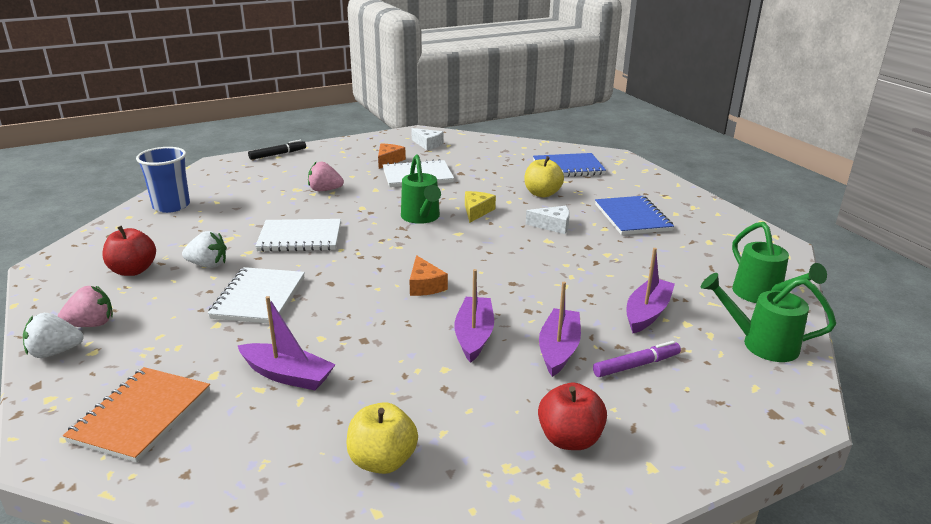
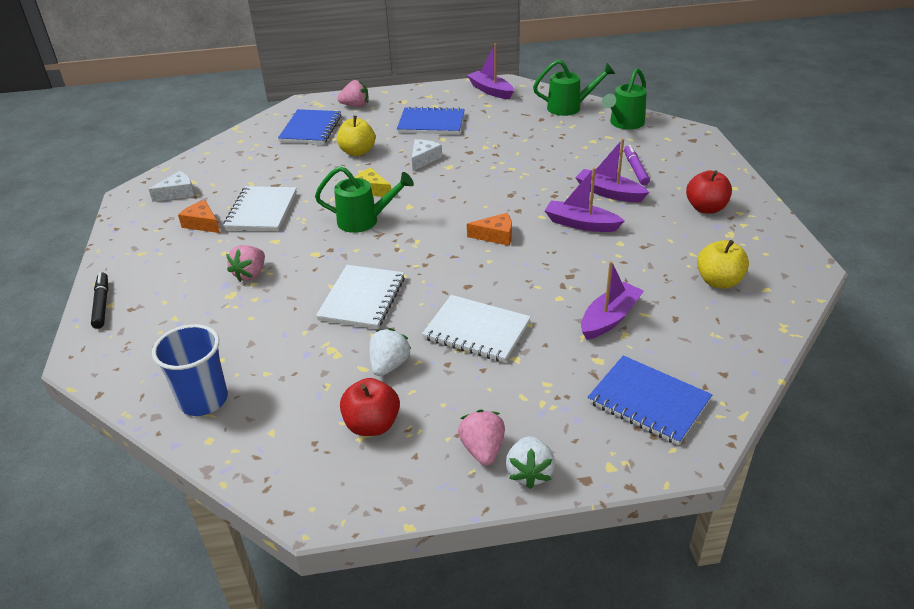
camera: 70 degrees left, 10 degrees up
orange notebook [63,367,210,463] -> blue notebook [588,355,712,445]
purple boat [627,248,675,333] -> purple boat moved to [467,43,514,99]
none -> pink strawberry [337,80,368,107]

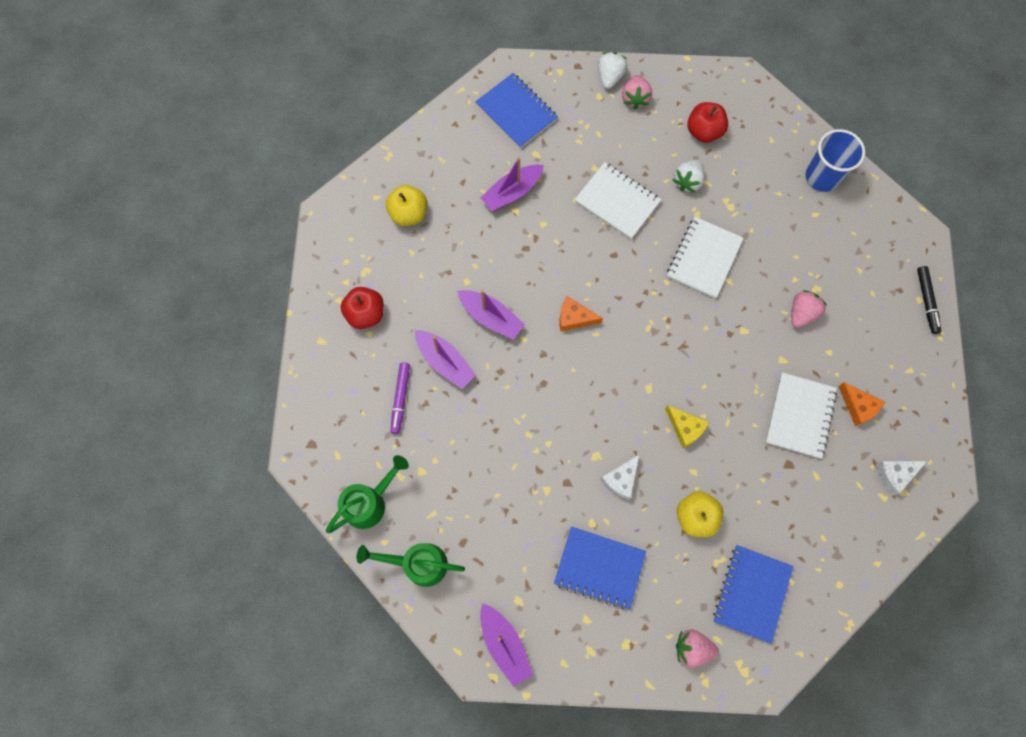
camera: 170 degrees left, 35 degrees up
green watering can [315,166,414,233] -> none

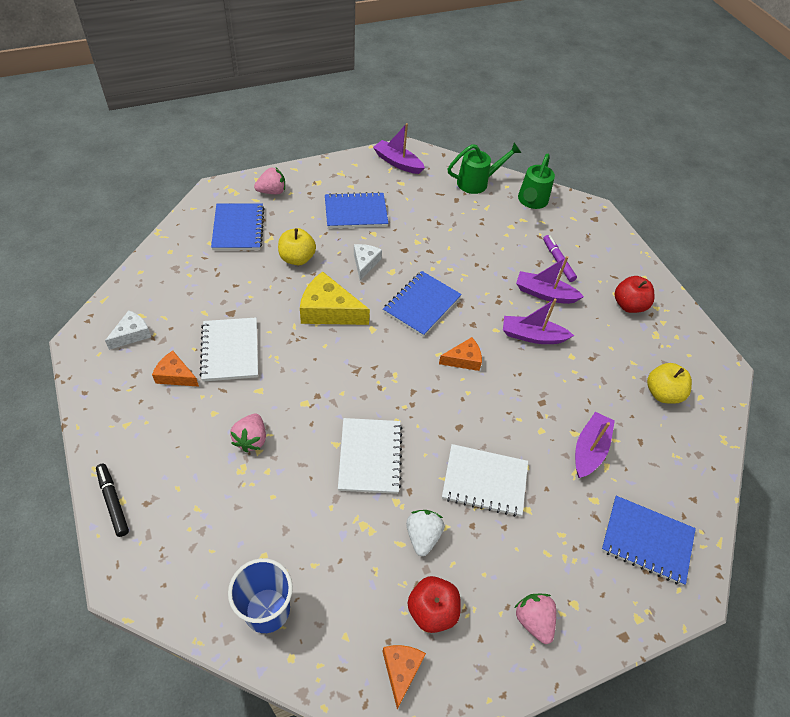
camera: 150 degrees right, 20 degrees down
white strawberry [598,52,628,89] -> none
yellow cheese [665,405,709,448] -> yellow cheese [300,271,370,325], size x1.71
none -> orange cheese [382,645,426,709]
none -> blue notebook [383,271,462,337]

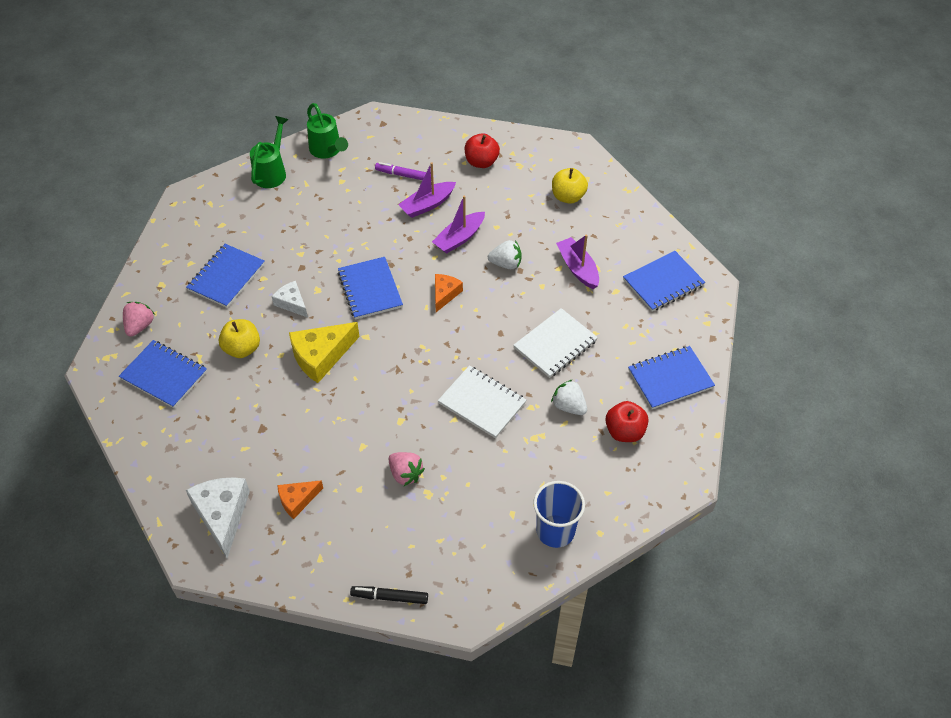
camera: 50 degrees left, 0 degrees up
white cheese [105,310,151,350] -> white cheese [186,477,250,558], size x1.71
white notebook [200,318,258,382] -> none
purple boat [373,123,425,174] -> none
orange cheese [382,645,426,709] -> none
pink strawberry [514,594,556,644] -> blue notebook [628,346,715,409]
none -> white strawberry [488,240,522,269]

